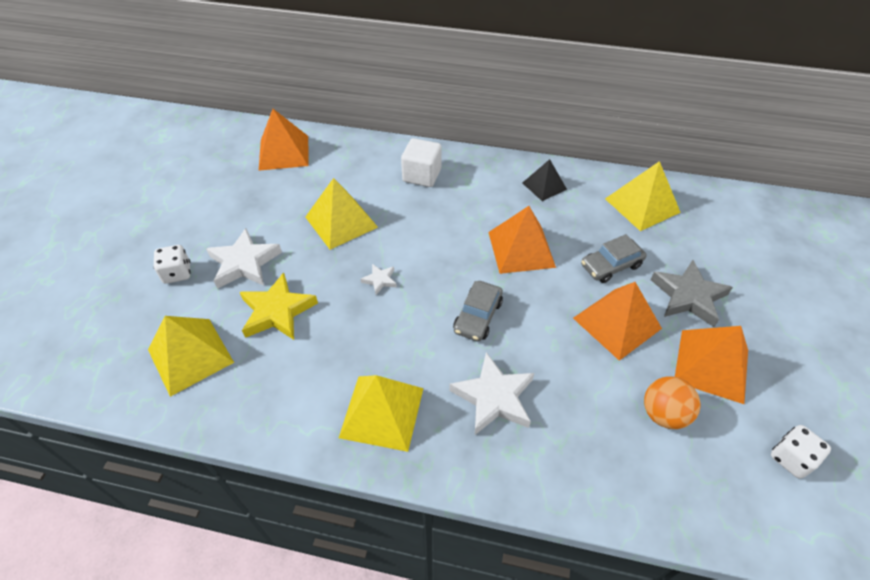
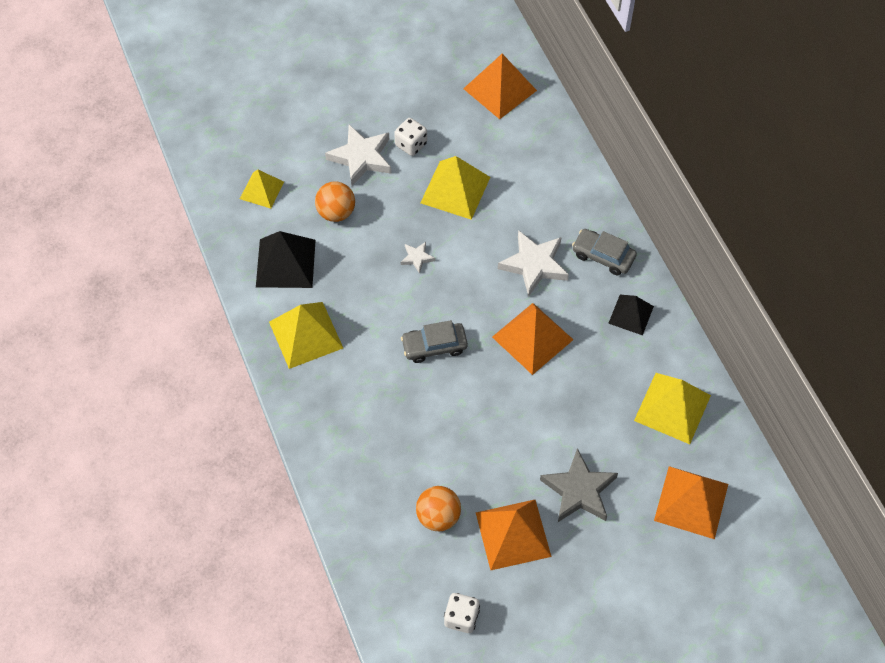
camera: 55 degrees right, 10 degrees up
yellow pyramid [148,316,234,397] -> yellow pyramid [240,169,284,208], size x0.63
white dice [153,245,191,284] -> white dice moved to [394,118,427,156]
yellow star [240,273,318,340] -> orange ball [315,182,355,222]
white cube [401,138,442,187] -> none
white star [449,352,534,435] -> white star moved to [498,230,569,297]
orange pyramid [573,282,662,361] -> orange pyramid moved to [654,466,728,539]
grey car [581,234,646,283] -> grey car moved to [572,229,637,275]
none -> black pyramid [256,231,316,288]

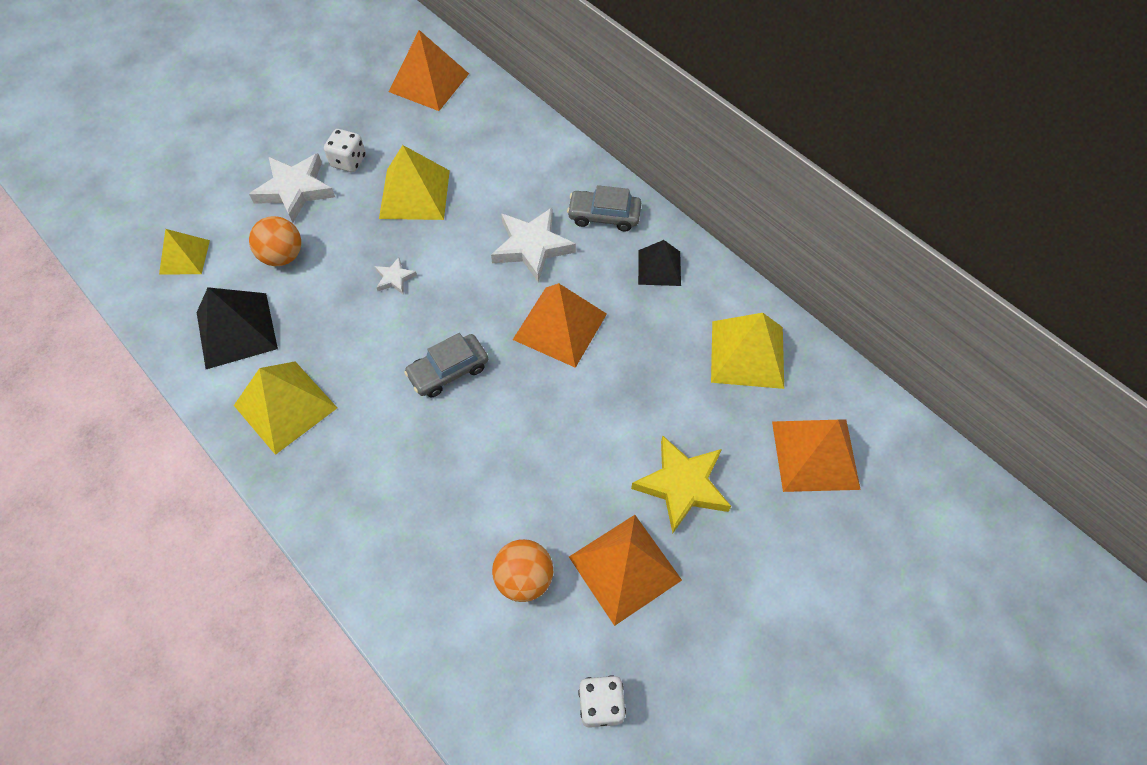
camera: 20 degrees left, 0 degrees up
grey star [540,448,618,522] -> yellow star [631,435,731,533]

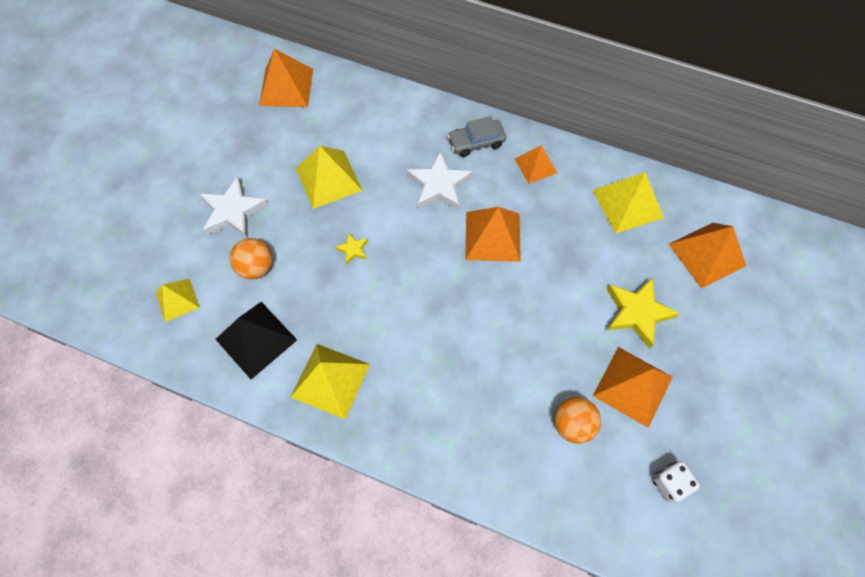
camera: 25 degrees left, 5 degrees up
white dice [324,129,366,172] -> none
white star [375,257,417,294] -> yellow star [335,232,368,265]
grey car [404,333,488,398] -> none
black pyramid [638,240,681,286] -> orange pyramid [515,145,557,184]

